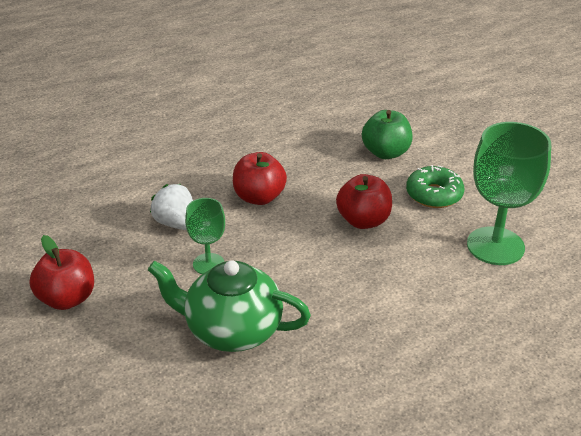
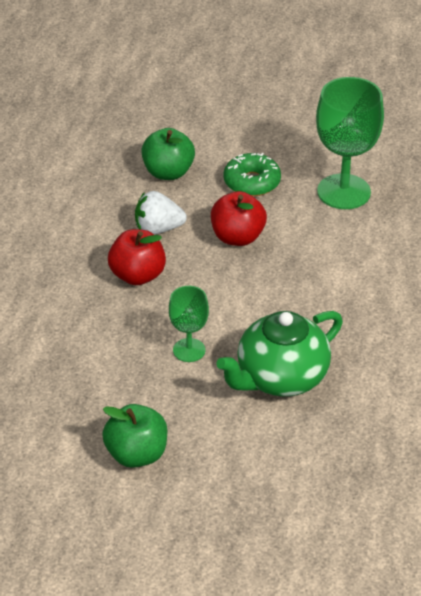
camera: 50 degrees left, 5 degrees up
red apple [30,235,94,310] -> green apple [102,404,167,468]
white strawberry [150,184,193,230] -> white strawberry moved to [135,191,187,235]

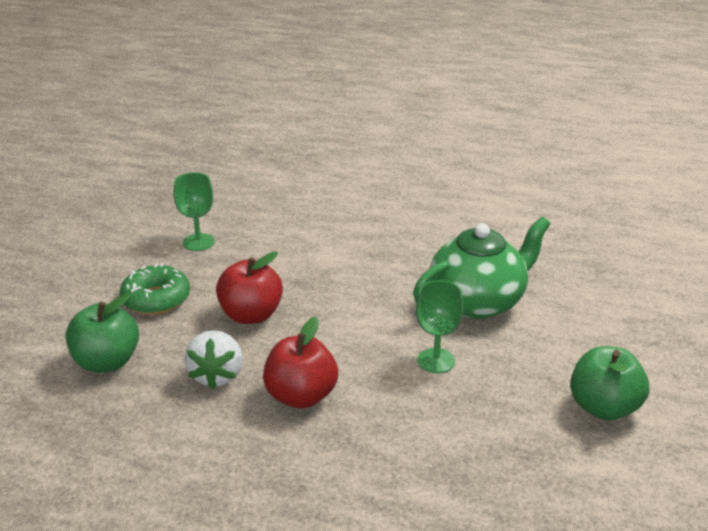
camera: 85 degrees left, 10 degrees down
green teapot [216,311,343,396] -> green teapot turned 90 degrees counterclockwise [413,217,550,319]
green goblet [316,77,384,209] -> green goblet [173,172,214,251], size x0.54

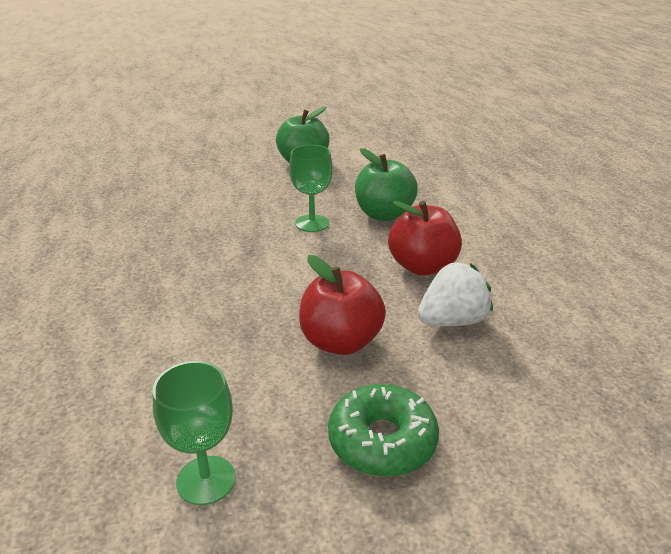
camera: 120 degrees left, 0 degrees up
green apple [66,294,139,373] -> green apple moved to [355,148,418,221]
green teapot [413,217,550,319] -> none

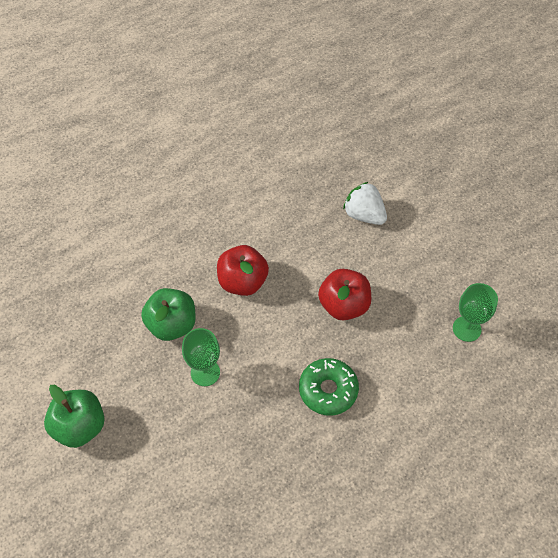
camera: 110 degrees left, 25 degrees up
green donut [328,384,439,477] -> green donut moved to [299,358,359,416]
white strawberry [418,262,493,326] -> white strawberry moved to [343,182,387,225]

